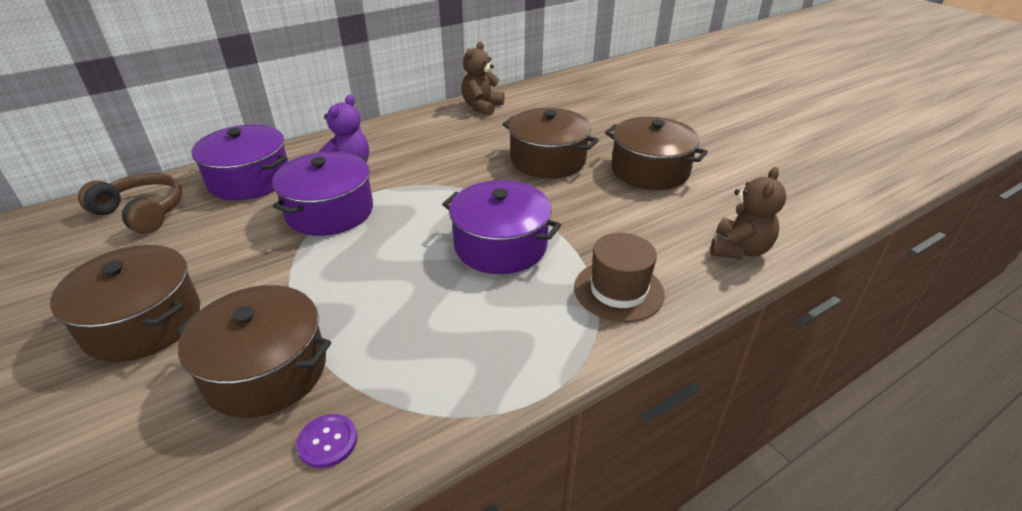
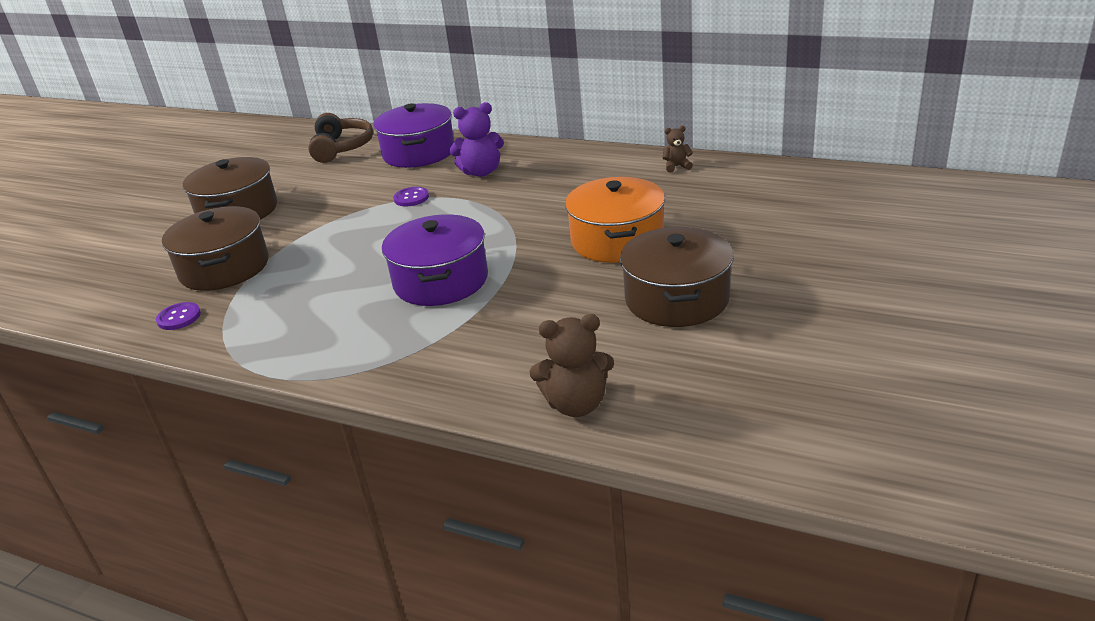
camera: 60 degrees right, 5 degrees down
purple pot [272,151,373,236] -> purple button [393,187,429,207]
brown teddy bear [461,42,505,116] -> brown teddy bear [662,126,693,173], size x0.54
brown pot [502,108,599,178] -> orange pot [565,177,665,263]
brown hat [574,233,665,322] -> none

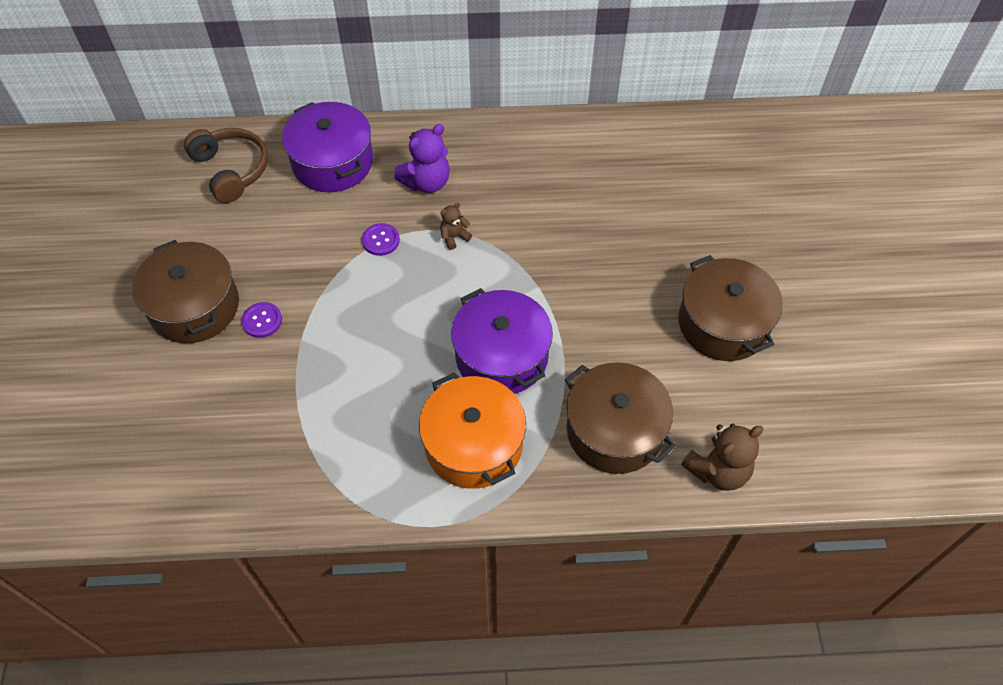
camera: 30 degrees left, 25 degrees up
purple button [156,302,201,330] -> purple button moved to [241,302,282,338]
brown pot [162,206,269,291] -> brown pot moved to [565,362,676,474]
orange pot [565,177,665,263] -> orange pot moved to [419,372,526,489]
brown teddy bear [662,126,693,173] -> brown teddy bear moved to [440,202,472,250]

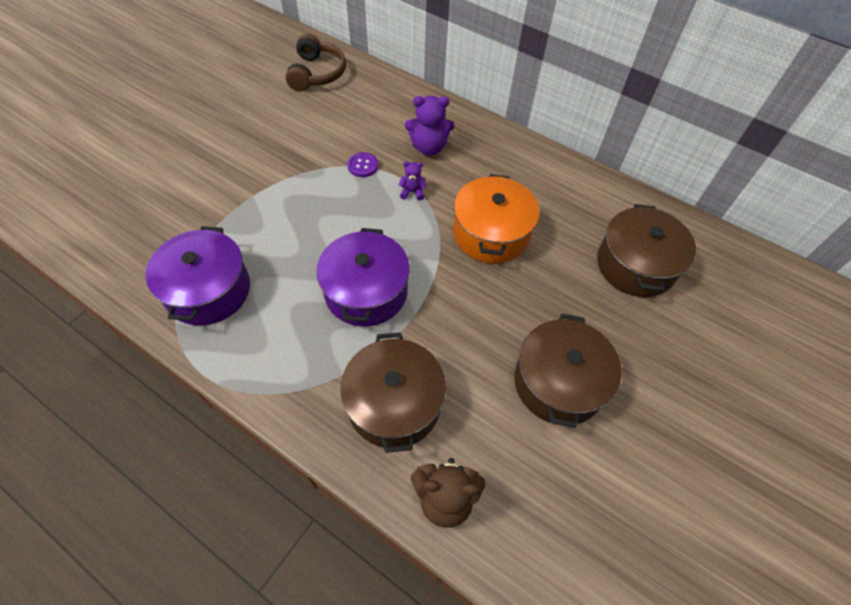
camera: 35 degrees right, 0 degrees up
brown pot [132,240,239,343] -> brown pot moved to [597,204,696,297]
purple button [241,302,282,338] -> none
purple pot [282,102,373,192] -> purple pot moved to [146,226,250,325]
orange pot [419,372,526,489] -> orange pot moved to [453,174,540,264]
brown teddy bear [440,202,472,250] -> purple teddy bear [398,161,427,201]

